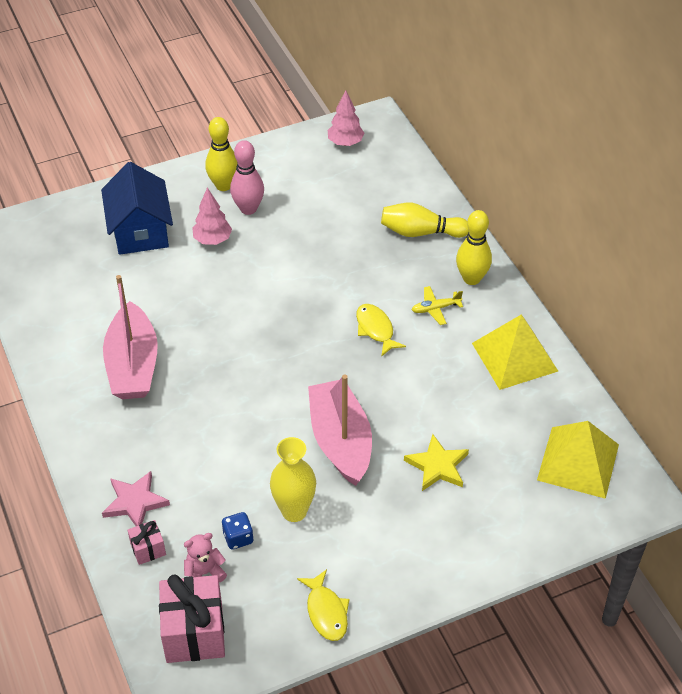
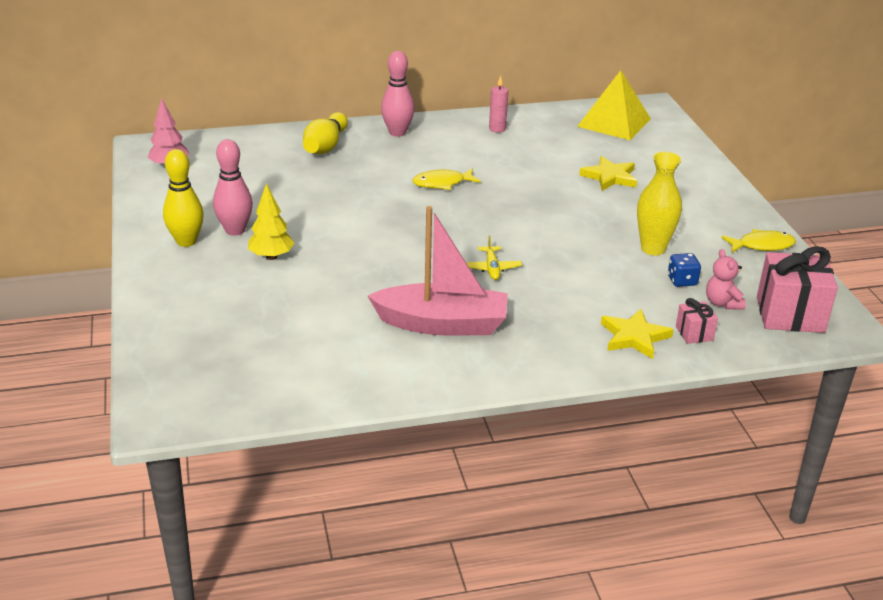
camera: 80 degrees left, 15 degrees down
blue house [101,162,173,255] -> none
pink star [102,471,170,526] -> yellow star [601,309,673,359]
pink tree [192,187,232,245] -> yellow tree [248,183,294,260]
pink boat [308,374,372,486] -> none
yellow plane [412,286,463,325] -> yellow plane moved to [466,235,522,280]
yellow bowling pin [456,210,492,285] -> pink bowling pin [381,51,415,137]
yellow pyramid [472,314,558,390] -> pink candle [489,76,508,133]

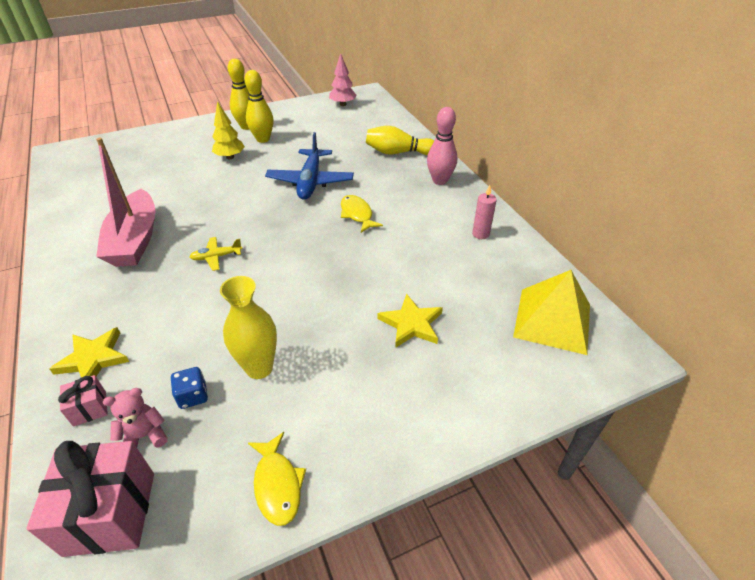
camera: 80 degrees right, 10 degrees up
pink bowling pin [213,139,253,236] -> yellow bowling pin [244,70,274,143]
none -> blue plane [265,132,354,200]

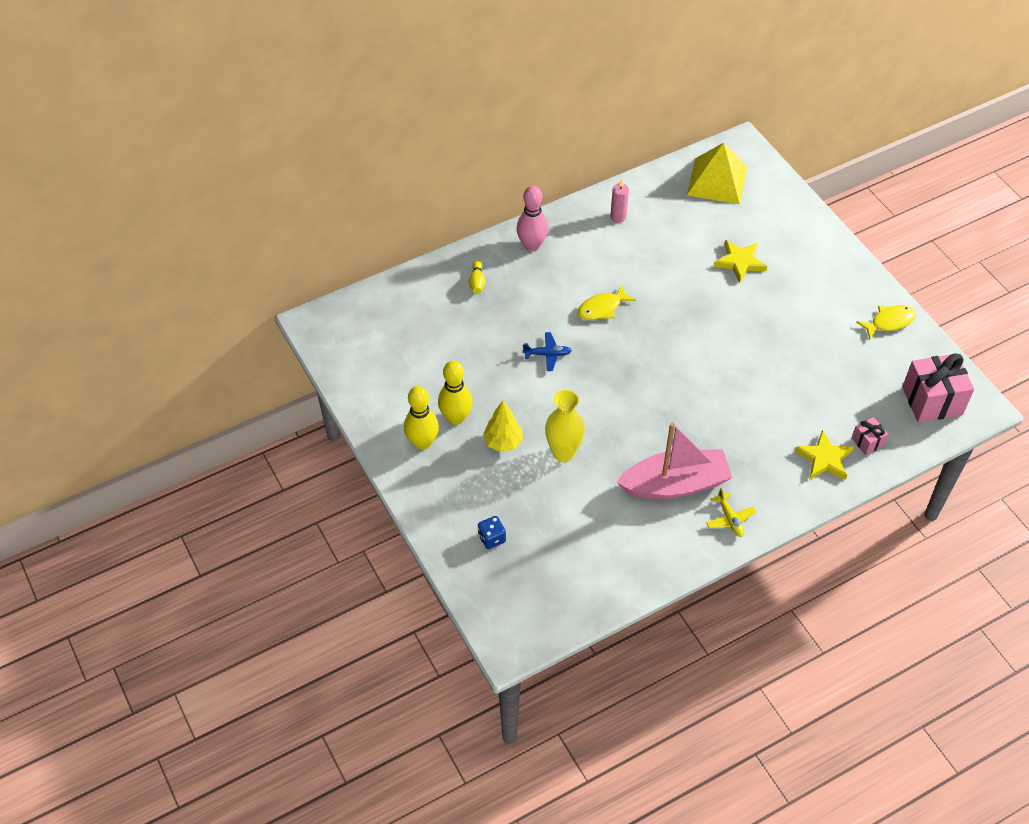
camera: 95 degrees left, 10 degrees up
pink teddy bear [103,388,168,447] -> none
blue dice [171,367,208,409] -> blue dice moved to [478,516,506,549]
yellow plane [189,237,243,271] -> yellow plane moved to [706,488,756,537]
yellow vase [220,276,277,379] -> yellow vase moved to [545,390,585,462]
blue plane [265,132,354,200] -> blue plane [523,332,572,371], size x0.50
pink tree [329,53,357,106] -> none
yellow bowling pin [366,126,434,155] -> yellow bowling pin [469,260,486,294], size x0.53

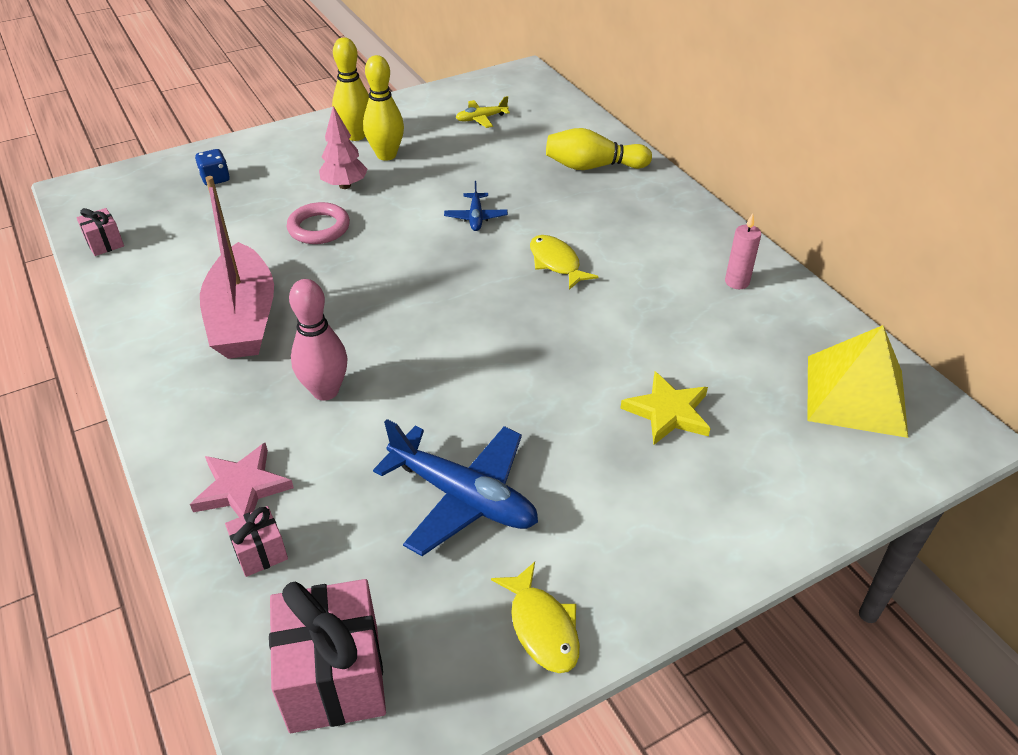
camera: 90 degrees right, 10 degrees down
yellow bowling pin [469,260,486,294] -> yellow bowling pin [546,128,652,170], size x1.89
yellow tree [483,401,523,452] -> pink tree [319,106,368,189]
pink bowling pin [517,186,548,251] -> pink bowling pin moved to [289,279,347,401]
yellow vase [545,390,585,462] -> pink ring [287,202,350,244]
yellow plane [706,488,756,537] -> yellow plane moved to [456,96,510,128]
yellow star [795,430,854,480] -> pink star [190,443,294,517]
none -> pink gift [77,208,124,256]
none -> blue plane [373,419,538,556]

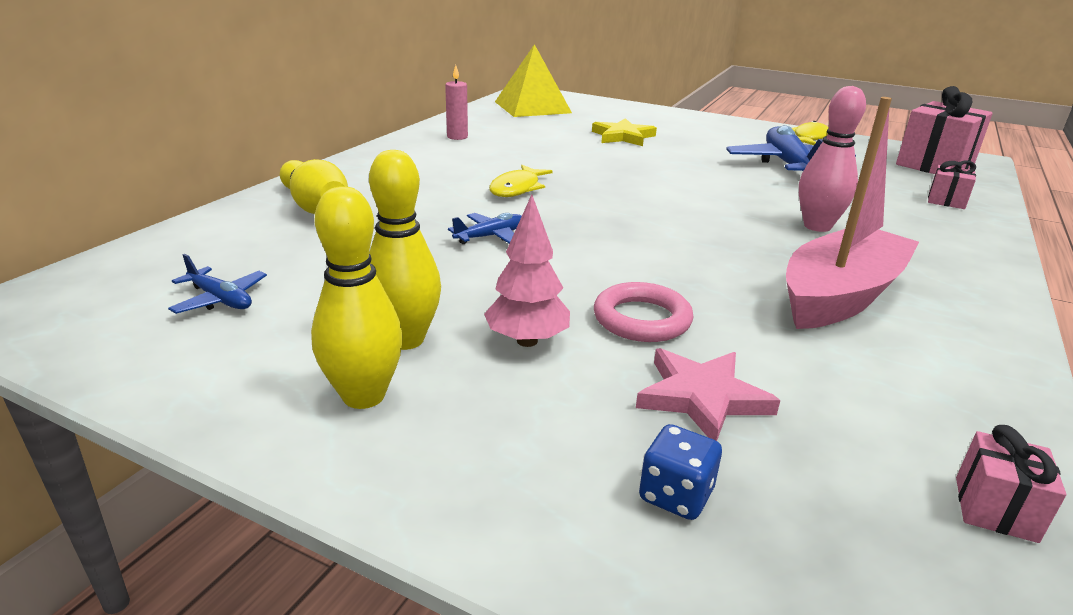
camera: 125 degrees left, 15 degrees down
pink star [190,443,294,517] -> pink star moved to [636,348,780,441]
yellow plane [456,96,510,128] -> blue plane [168,254,267,314]

